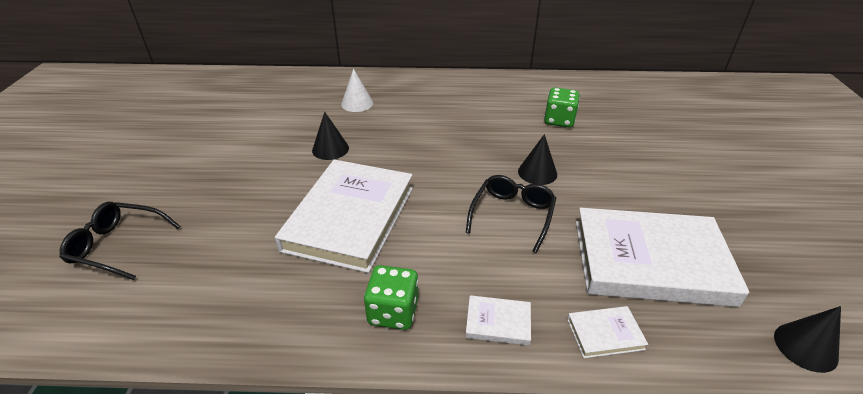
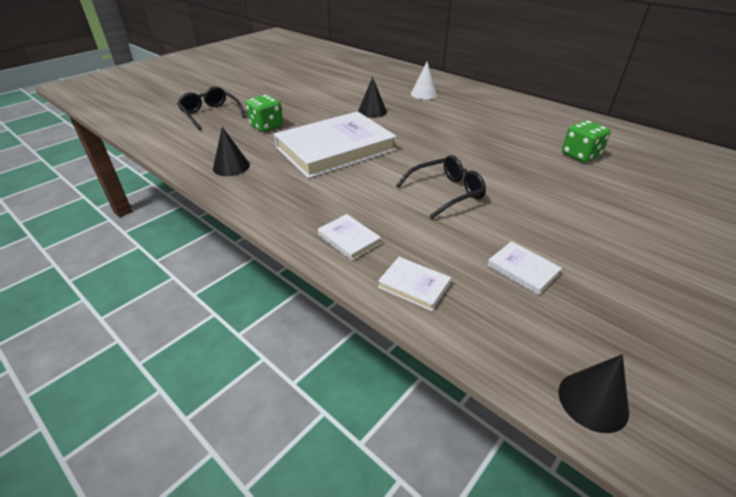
camera: 40 degrees right, 0 degrees up
green dice [364,265,418,330] -> green dice moved to [245,95,283,132]
black cone [518,134,557,185] -> black cone moved to [213,127,250,176]
white book [576,208,749,307] -> white book [487,241,562,295], size x0.40

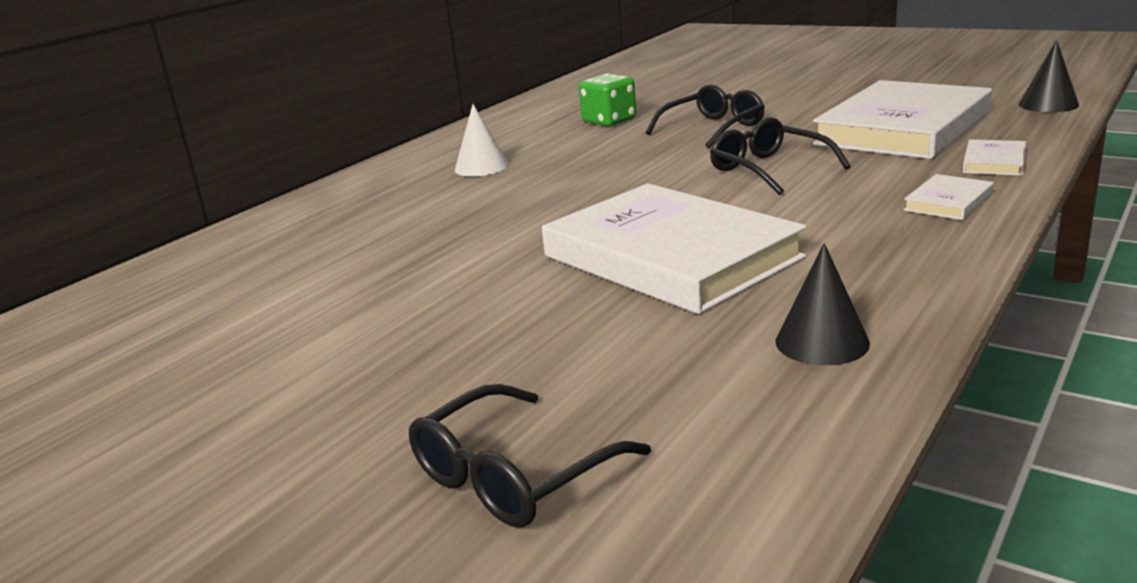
camera: 95 degrees left, 15 degrees down
green dice [245,95,283,132] -> none
black cone [358,77,387,118] -> none
white cone [411,62,438,99] -> white cone moved to [455,104,509,176]
white book [487,241,562,295] -> white book [813,80,992,159], size x2.49
none -> black glasses [646,85,765,148]

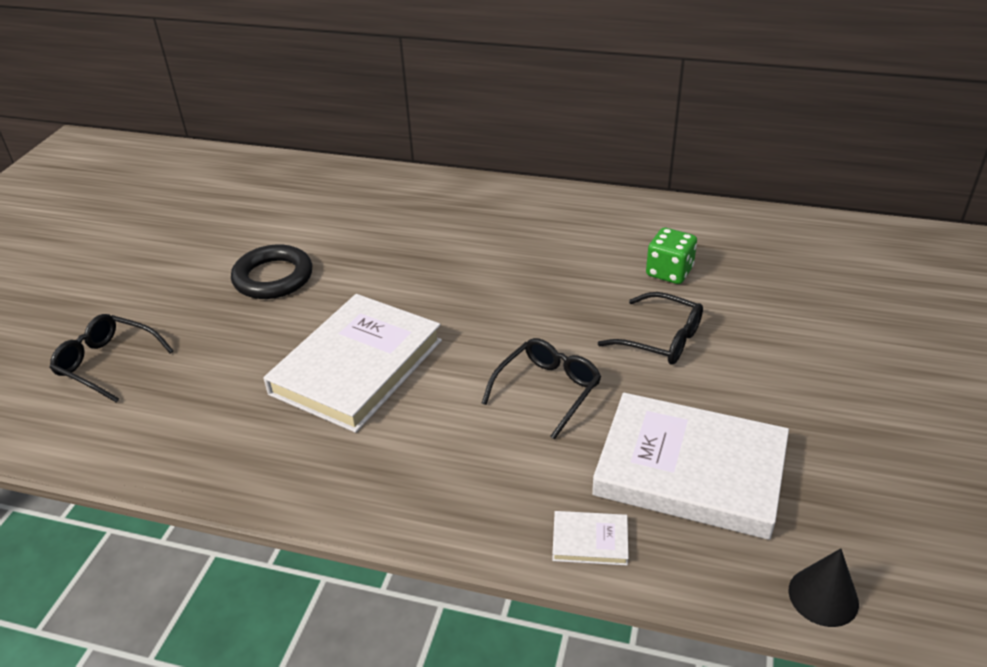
camera: 70 degrees right, 15 degrees up
white cone [455,104,509,176] -> none
black cone [775,243,870,365] -> none
white book [904,174,994,220] -> none
none -> black ring [231,245,312,299]

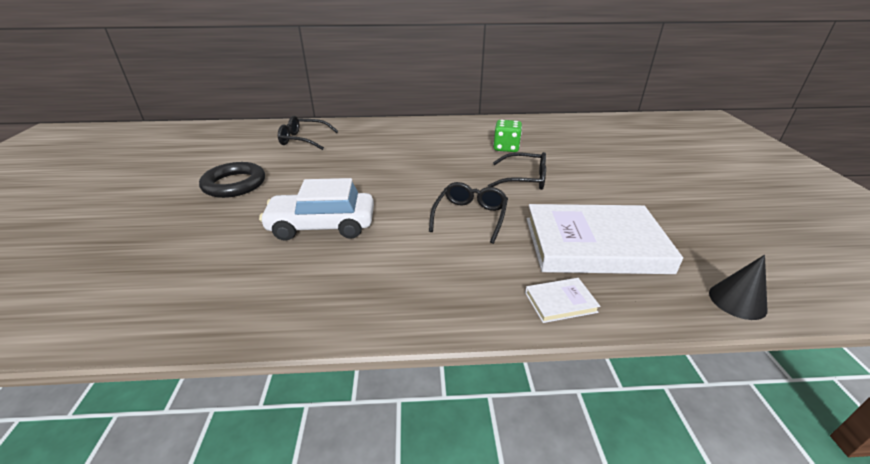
camera: 20 degrees left, 5 degrees down
black glasses [50,314,174,403] -> black glasses moved to [278,116,338,150]
white book [263,294,442,433] -> white car [259,178,374,241]

